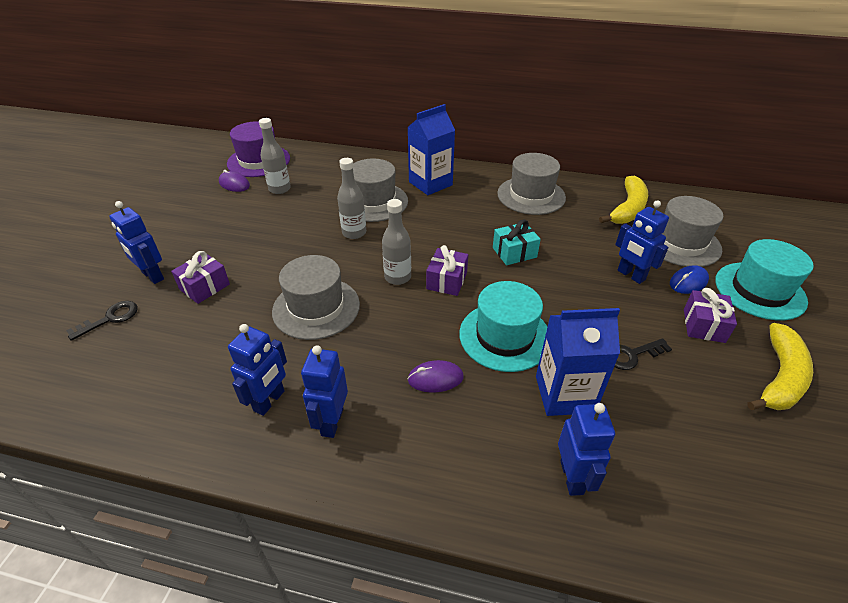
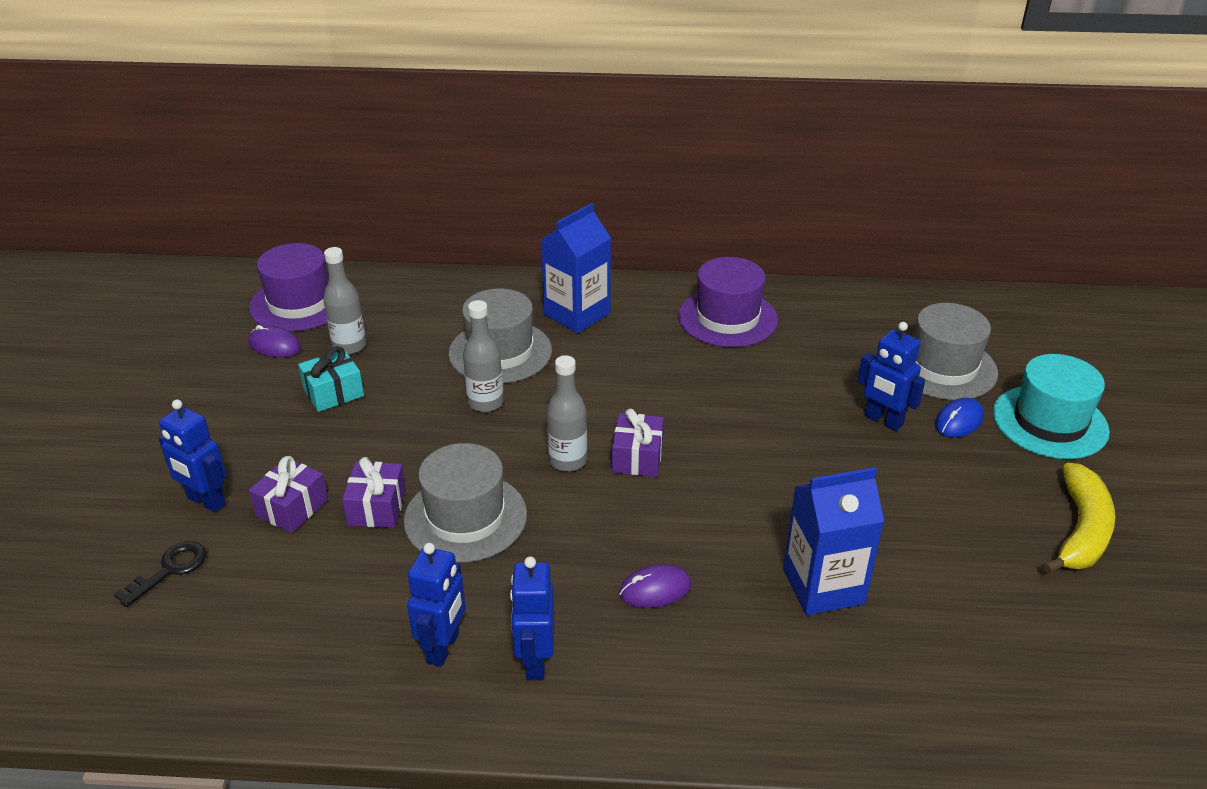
camera: 10 degrees left, 5 degrees down
turquoise hat [459,281,547,372] -> none
turquoise gift [493,220,541,265] -> turquoise gift moved to [298,346,364,412]
grey hat [497,153,566,215] -> purple hat [678,257,778,347]
blue robot [558,403,615,496] -> none
yellow banana [599,176,648,224] -> none
black key [614,338,672,370] -> none
purple gift [684,288,737,343] -> purple gift moved to [342,457,406,528]

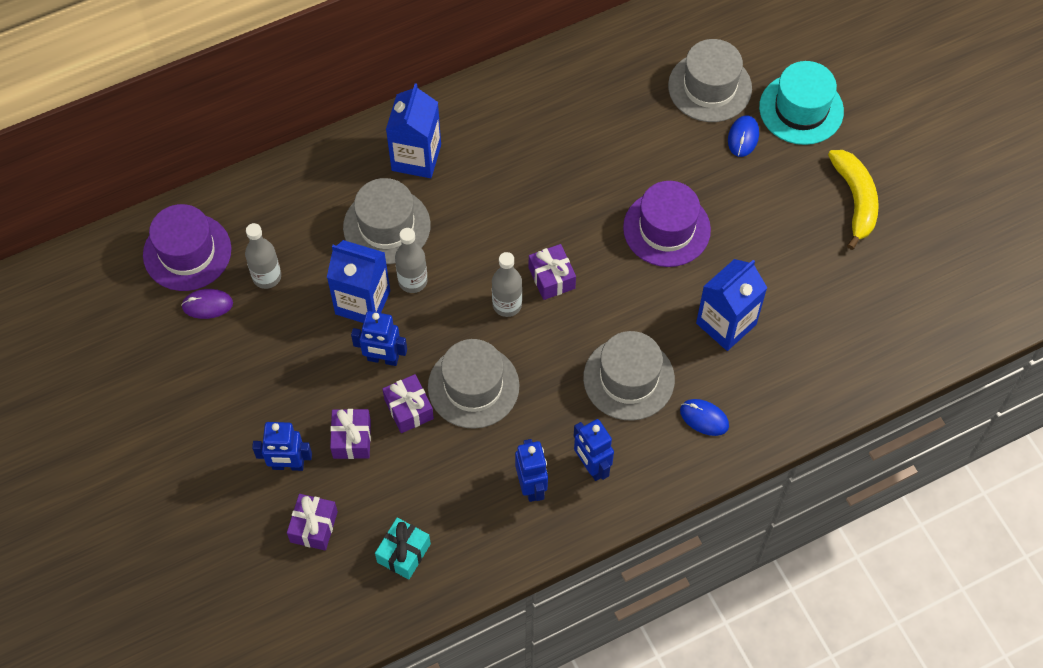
camera: 30 degrees left, 25 degrees up
black key [114,541,206,607] -> purple gift [287,494,338,551]
turquoise gift [298,346,364,412] -> turquoise gift moved to [375,518,431,579]
purple mouse [619,564,692,608] -> grey hat [583,331,675,421]
purple hat [678,257,778,347] -> purple hat moved to [623,181,711,267]
blue robot [857,322,926,431] -> blue robot moved to [351,311,407,366]
none -> blue carton [327,240,390,323]
none -> blue mouse [680,399,729,436]

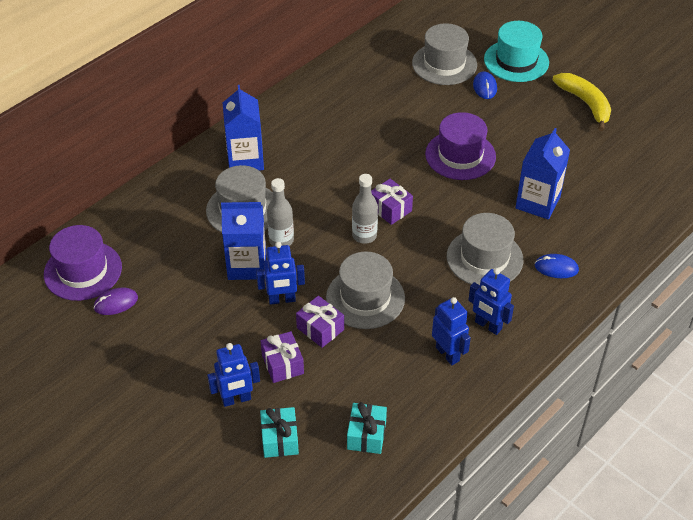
camera: 20 degrees left, 15 degrees down
grey bottle [245,223,281,289] -> none
purple gift [287,494,338,551] -> turquoise gift [260,407,299,458]

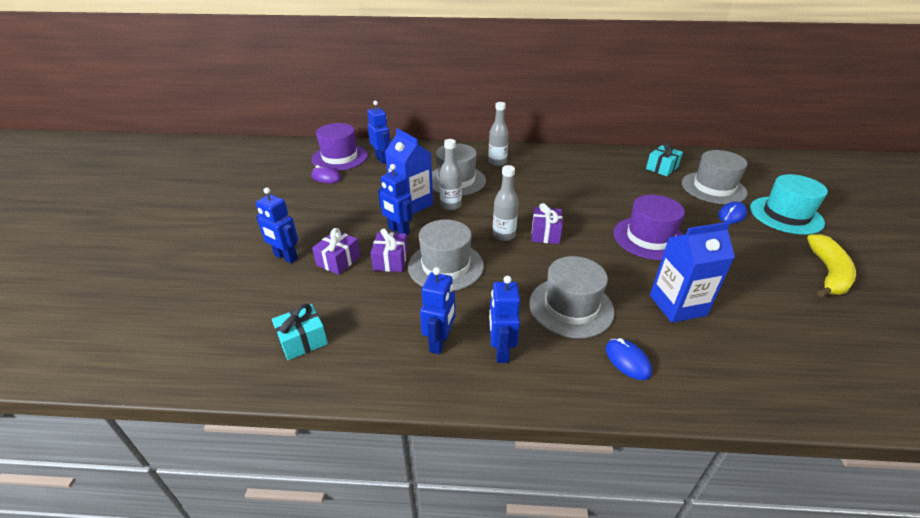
camera: 50 degrees right, 10 degrees down
blue carton [223,85,264,171] -> grey bottle [488,102,509,166]
turquoise gift [260,407,299,458] -> turquoise gift moved to [646,142,683,176]
none -> blue robot [367,101,390,163]

